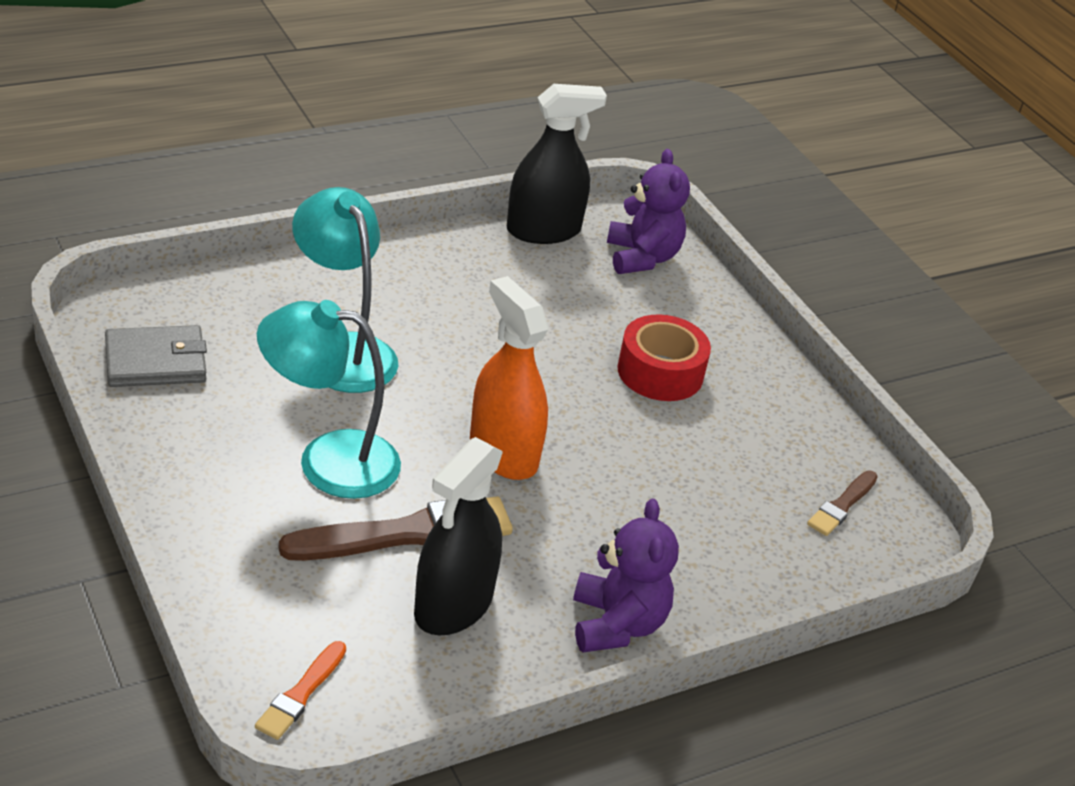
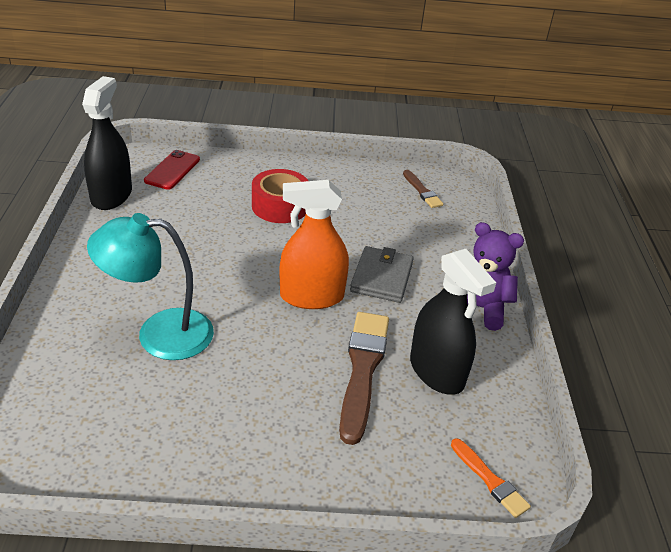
camera: 60 degrees left, 0 degrees up
grey wallet [105,325,207,387] -> grey wallet moved to [350,246,414,303]
turquoise lamp [257,300,401,499] -> none
purple teddy bear [607,149,690,274] -> red phone [144,150,200,190]

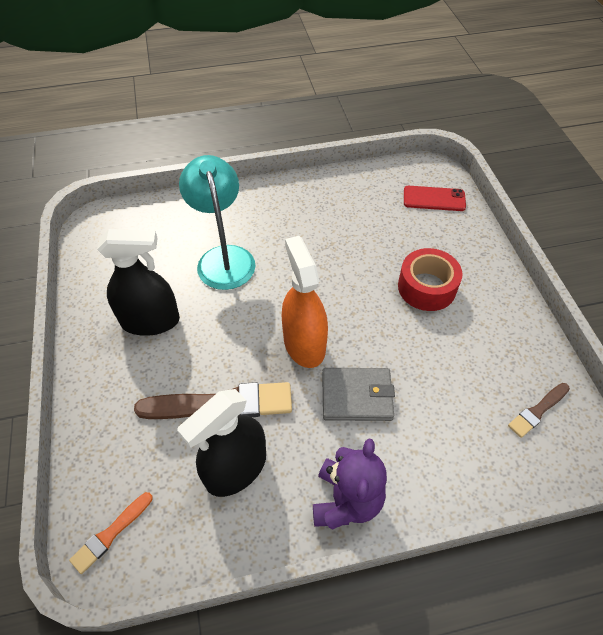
camera: 80 degrees right, 15 degrees up
black spray bottle [82,76,132,210] -> black spray bottle moved to [97,229,180,336]

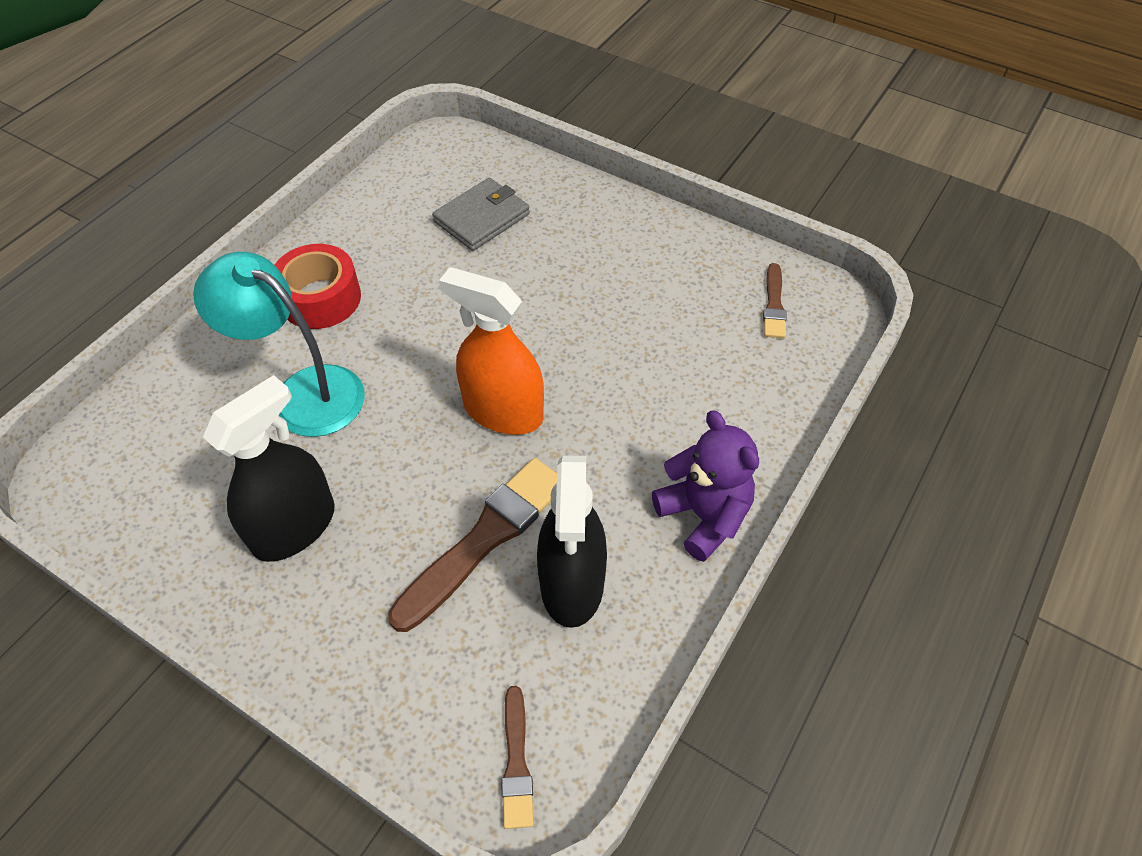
camera: 45 degrees left, 0 degrees up
orange brush [69,492,153,574] -> brown brush [501,686,534,829]
grey wallet [322,368,395,421] -> grey wallet moved to [432,178,530,251]
red tape [398,248,462,311] -> red tape moved to [275,244,361,329]
red phone [404,186,466,211] -> none

